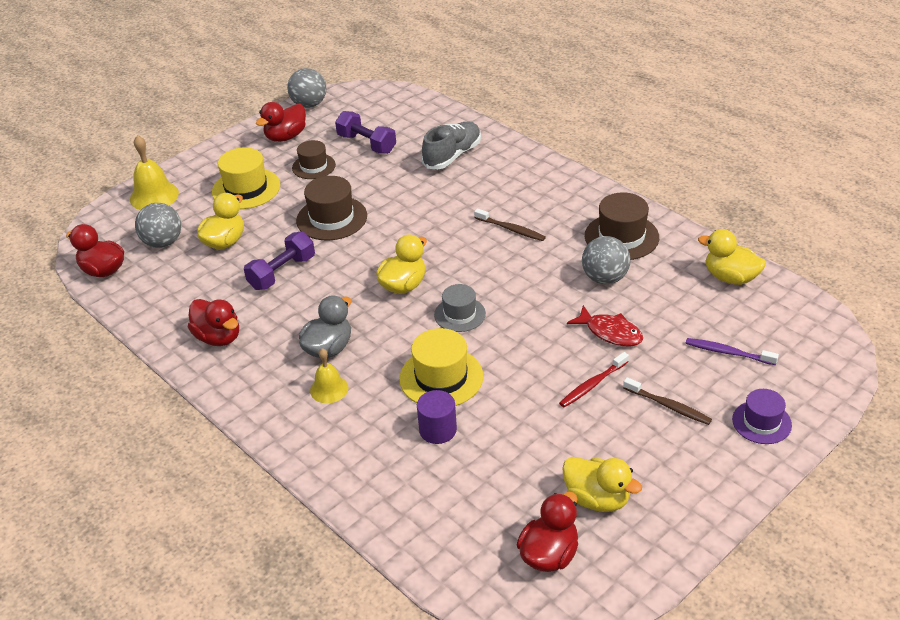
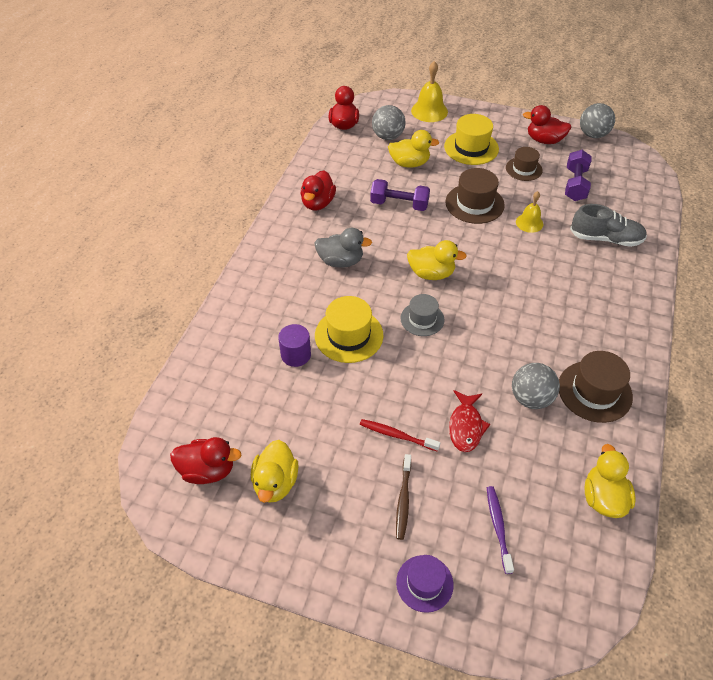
camera: 60 degrees right, 10 degrees up
yellow bell [310,348,348,403] -> yellow bell moved to [516,191,543,233]
brown toothbrush [474,208,546,241] -> none

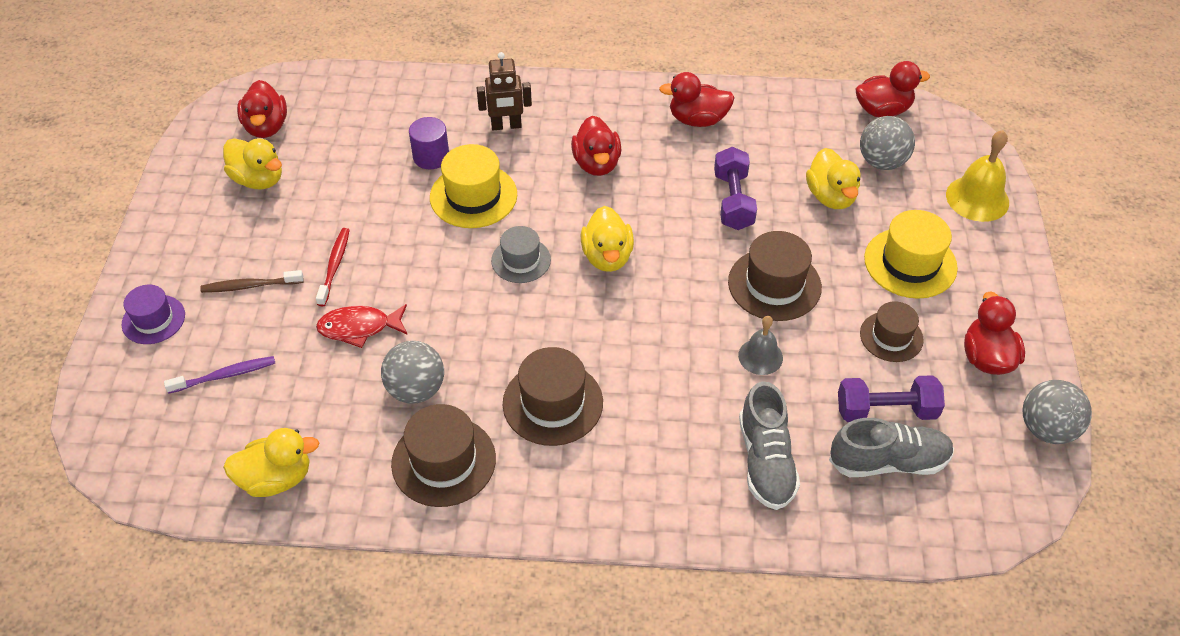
camera: 75 degrees right, 0 degrees up
yellow duck [251,440,299,503] -> yellow duck turned 135 degrees counterclockwise [223,138,282,189]
grey duck [314,228,372,268] -> red duck [571,116,621,176]
yellow bell [516,191,543,233] -> grey bell [738,316,783,375]
none -> brown robot [477,52,532,130]
none -> brown hat [503,347,603,446]
none -> grey shoe [829,418,954,477]

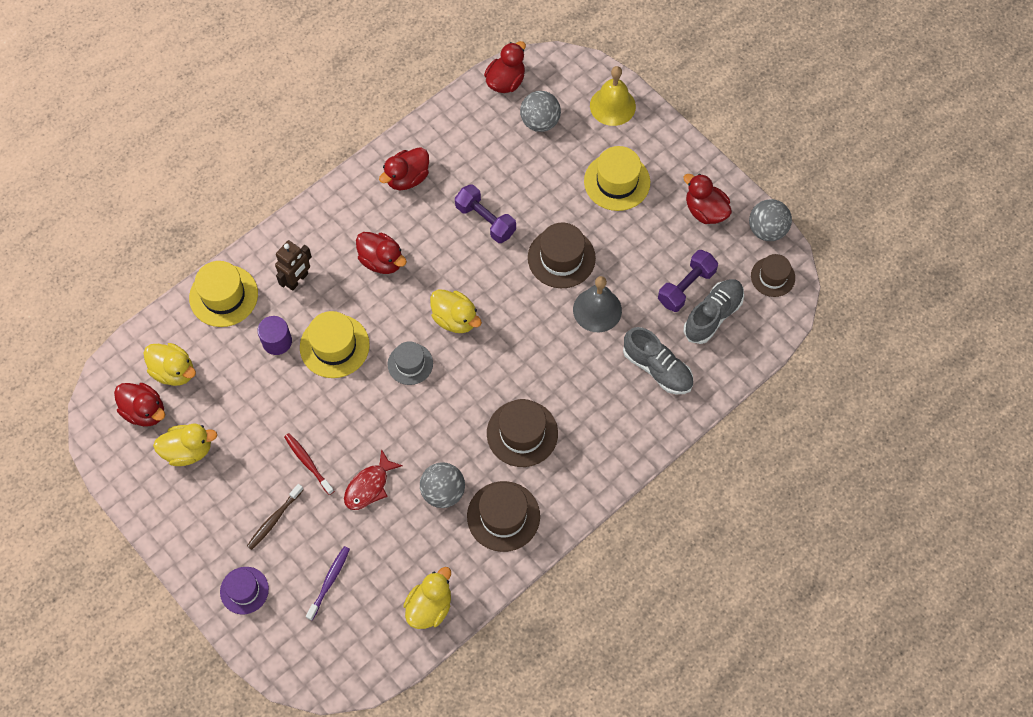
camera: 45 degrees left, 15 degrees up
grey bell [738,316,783,375] -> grey bell [573,276,622,332], size x1.56
yellow duck [806,148,861,209] -> yellow duck moved to [143,343,196,386]
brown hat [860,301,924,362] -> brown hat moved to [751,254,795,297]
none -> yellow hat [189,261,258,327]

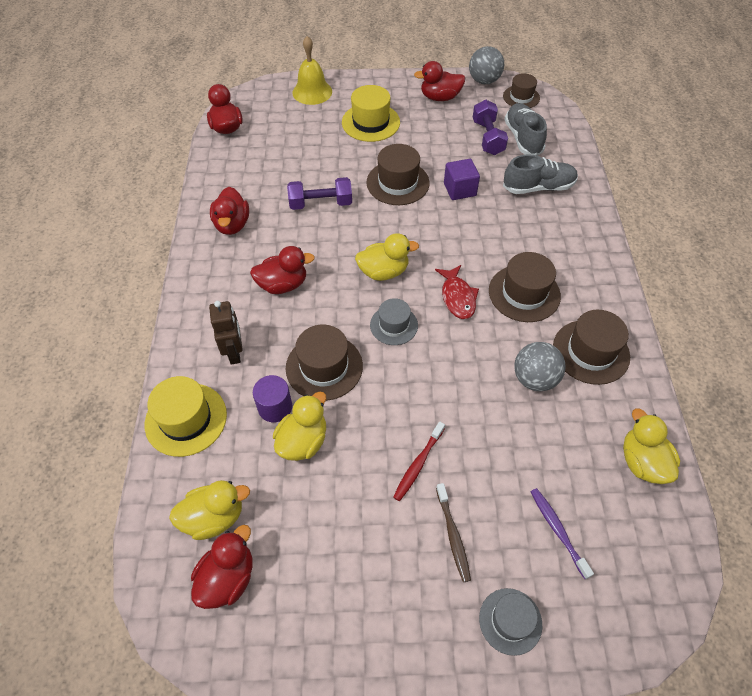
camera: 50 degrees left, 10 degrees down
red duck [114,383,165,426] -> red duck turned 45 degrees counterclockwise [191,525,252,609]
yellow duck [153,424,217,466] -> yellow duck moved to [273,392,326,461]
purple hat [220,567,269,614] -> grey hat [479,588,542,656]
red toothbrush [284,433,334,495] -> red toothbrush turned 60 degrees counterclockwise [393,421,445,501]
yellow hat [300,311,370,378] -> brown hat [286,325,363,401]
red fish [344,449,403,510] -> red fish moved to [435,265,479,319]
grey ball [520,91,561,132] -> none
grey bell [573,276,622,332] -> purple cube [444,159,480,200]

